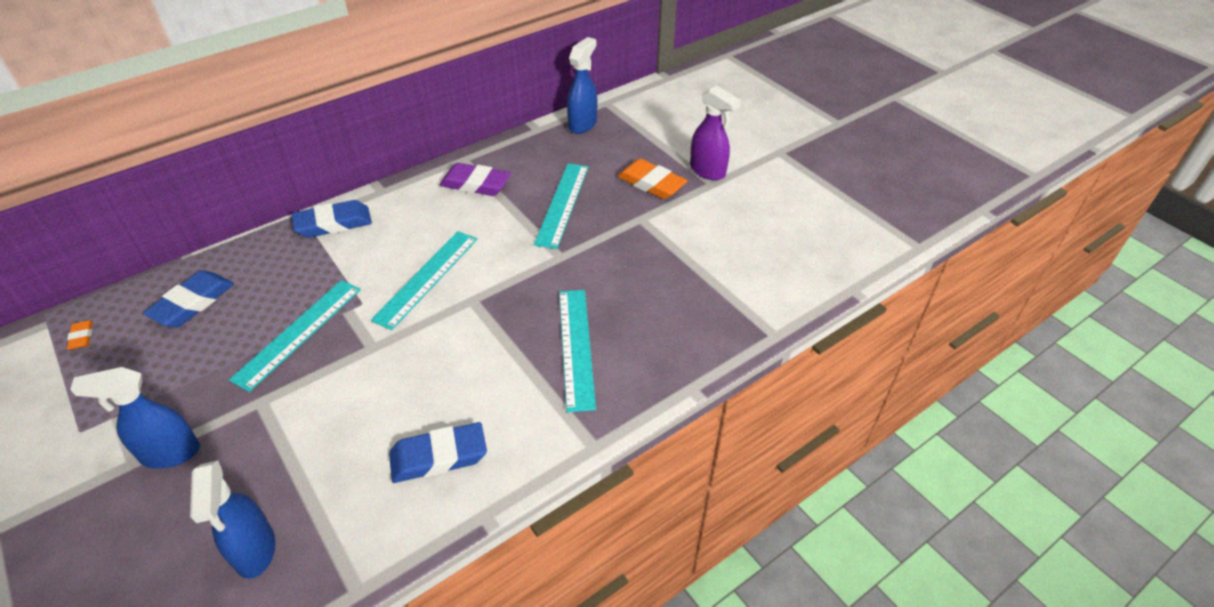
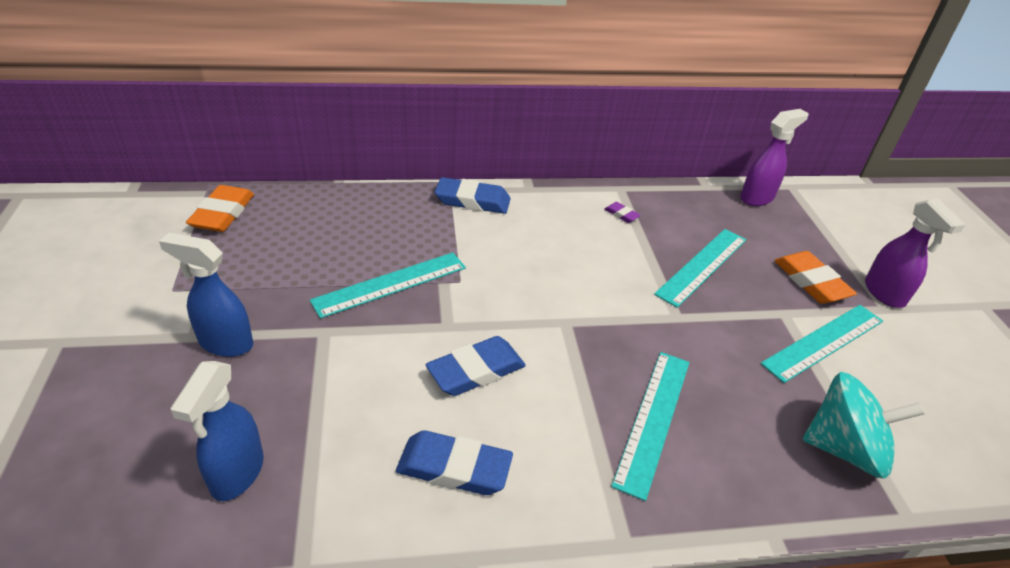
camera: 25 degrees right, 5 degrees down
orange eraser [67,320,93,350] -> orange eraser [186,185,254,232], size x2.06
blue eraser [143,270,234,327] -> blue eraser moved to [425,336,526,396]
turquoise ruler [371,231,478,330] -> turquoise ruler moved to [761,305,883,383]
purple eraser [440,163,511,196] -> purple eraser [604,202,641,223], size x0.48
blue spray bottle [567,37,597,134] -> purple spray bottle [740,109,809,206]
none -> turquoise spinning top [803,372,925,479]

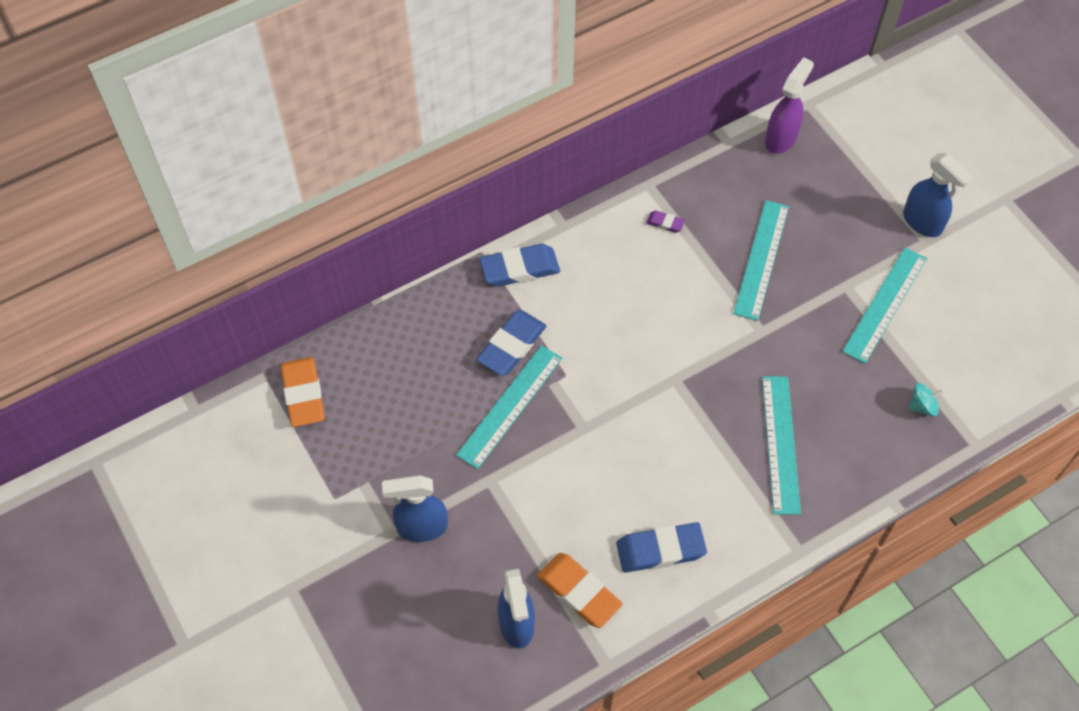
camera: 20 degrees left, 20 degrees up
blue eraser [425,336,526,396] -> blue eraser moved to [476,310,546,376]
orange eraser [774,251,857,304] -> orange eraser moved to [537,553,623,628]
turquoise spinning top [803,372,925,479] -> turquoise spinning top [909,383,944,417], size x0.45
purple spray bottle [865,199,966,308] -> blue spray bottle [903,153,973,237]

